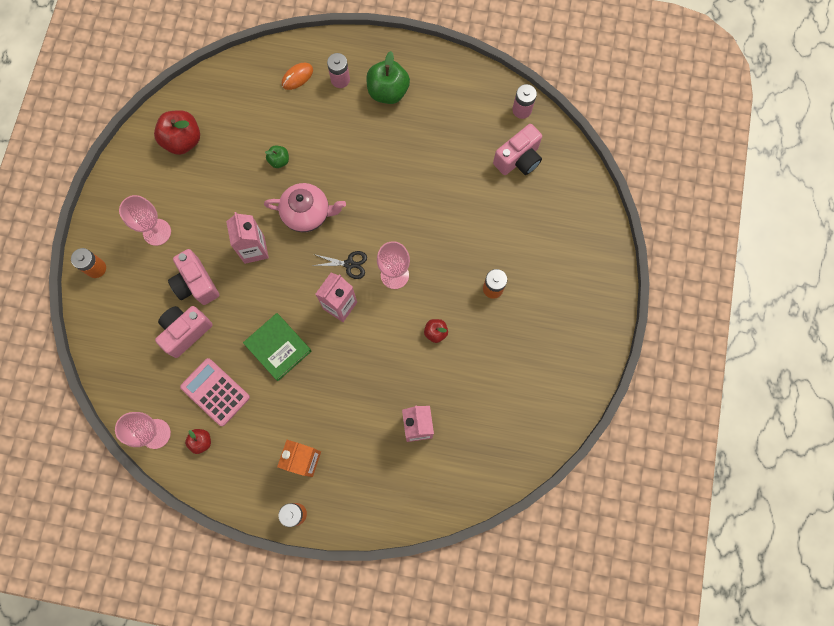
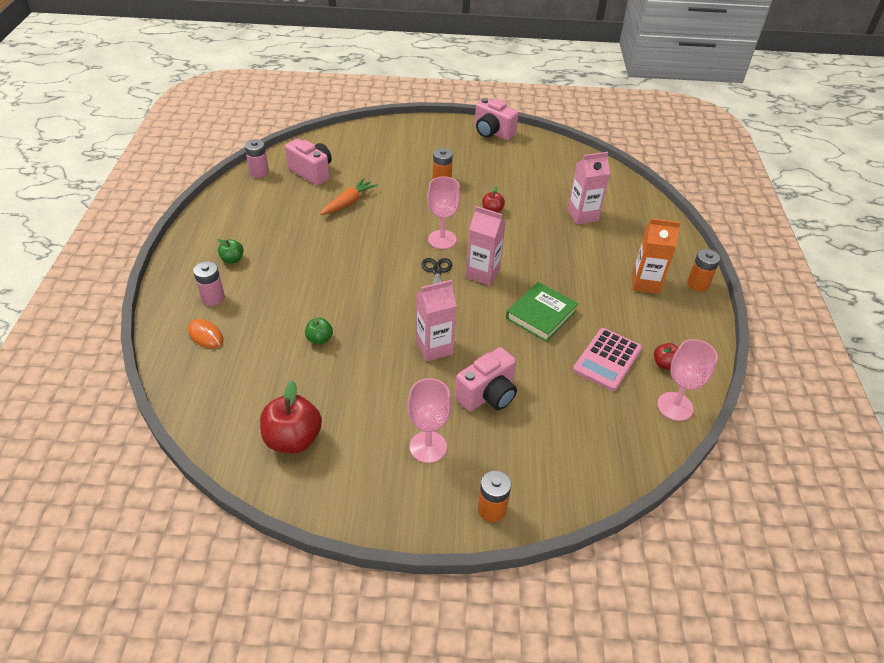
camera: 100 degrees left, 30 degrees down
pink camera [155,306,212,358] -> pink camera moved to [475,98,519,140]
pink teapot [264,183,346,232] -> none
green apple [366,51,410,104] -> green apple [217,239,244,264], size x0.52
none -> orange carrot [320,178,377,215]

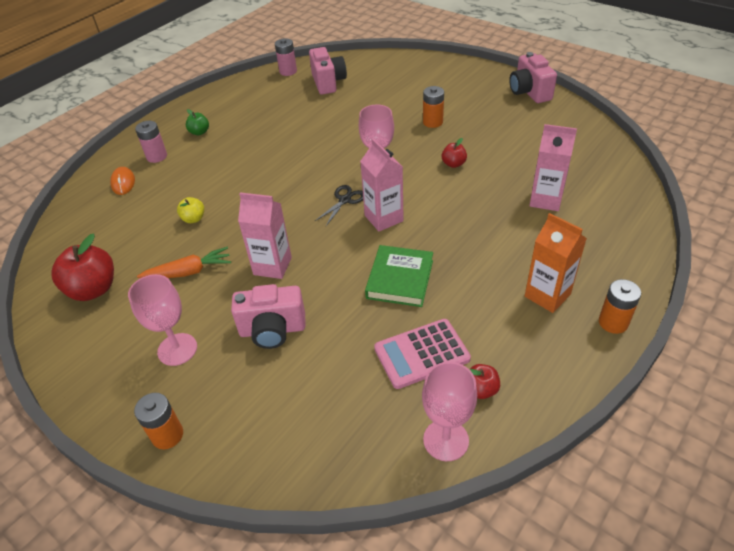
camera: 40 degrees right, 0 degrees up
green apple [305,318,333,344] -> yellow apple [177,197,204,223]
orange carrot [320,178,377,215] -> orange carrot moved to [137,247,231,278]
green book [506,282,578,342] -> green book turned 60 degrees counterclockwise [365,245,433,307]

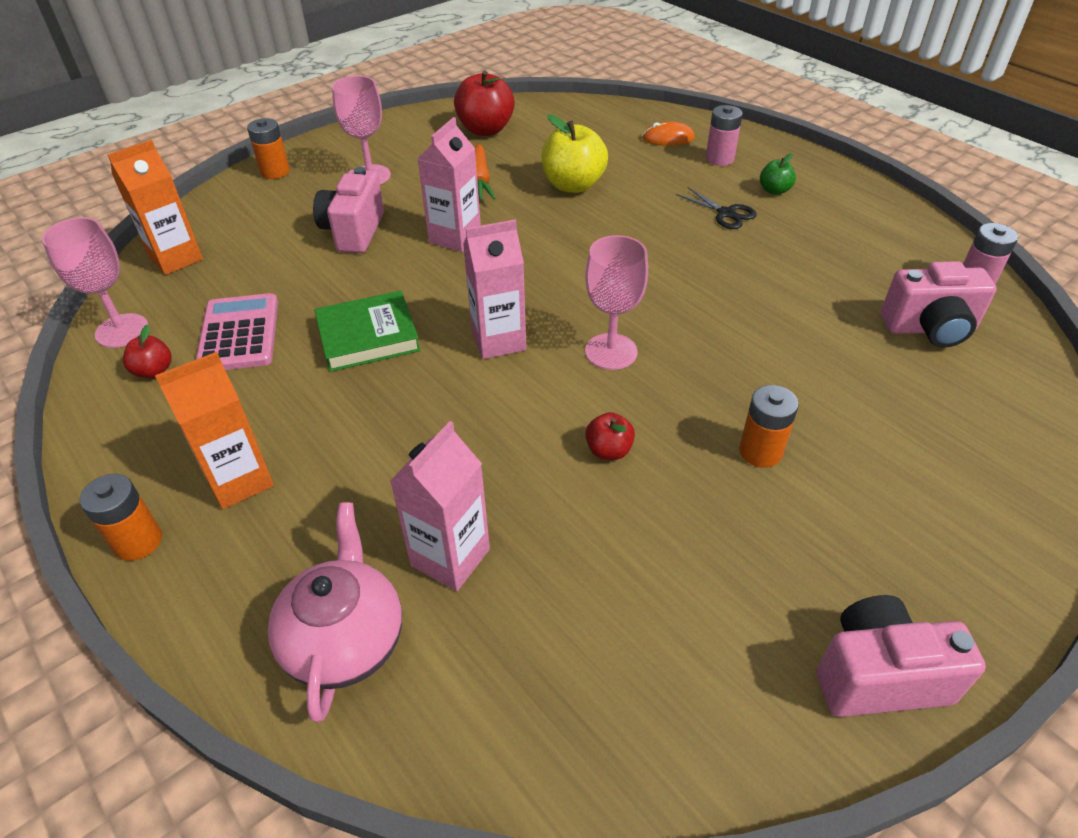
camera: 100 degrees right, 0 degrees up
yellow apple [177,197,204,223] -> yellow apple [541,114,608,193], size x1.93
black scissors [315,185,363,226] -> black scissors moved to [676,187,757,229]
green book [365,245,433,307] -> green book turned 45 degrees counterclockwise [314,291,420,372]
none -> orange carton [107,140,203,275]
none -> pink teapot [268,503,402,723]

